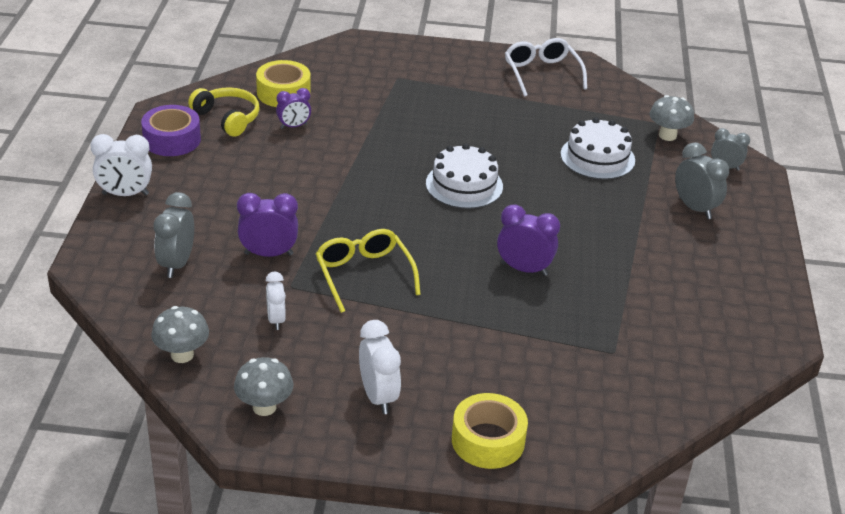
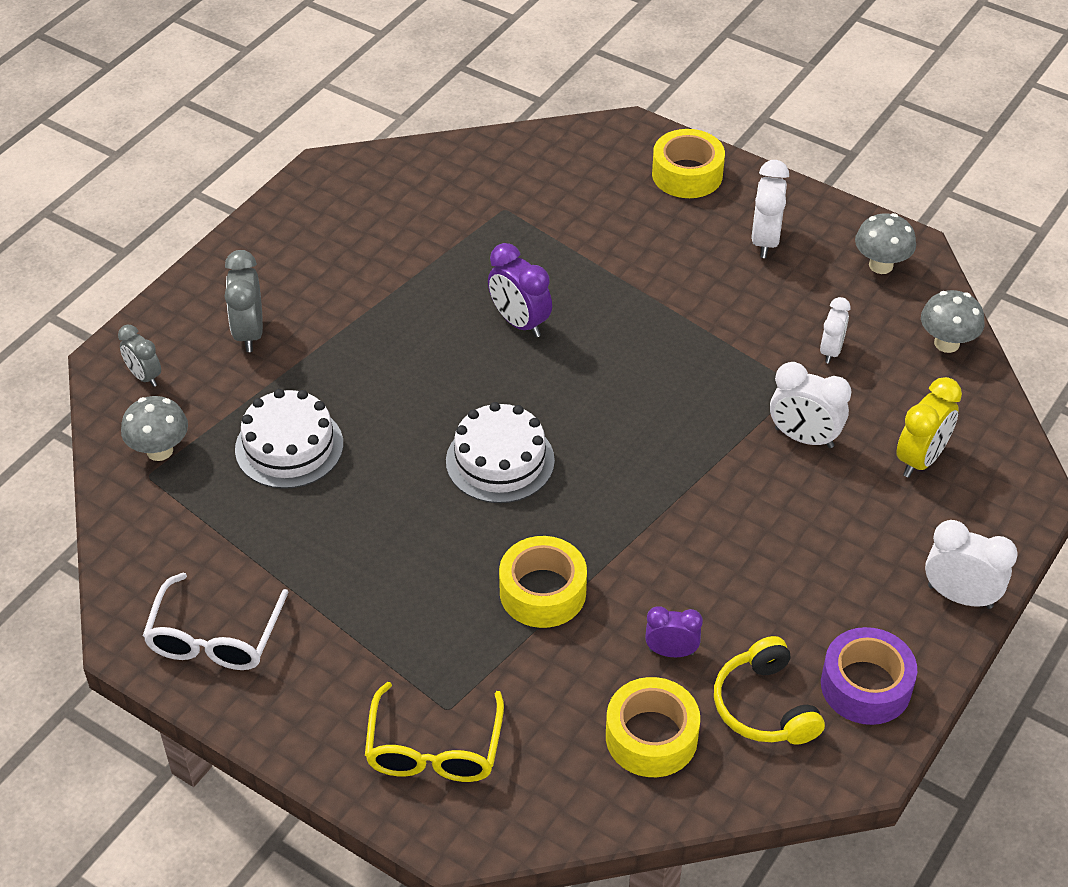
camera: 150 degrees left, 10 degrees up
grey clock [154,192,194,278] -> yellow clock [896,377,962,478]
purple clock [237,193,298,257] -> white clock [770,362,851,448]
yellow glasses [316,229,421,313] -> yellow glasses moved to [365,682,504,782]
none -> yellow tape [499,536,587,628]

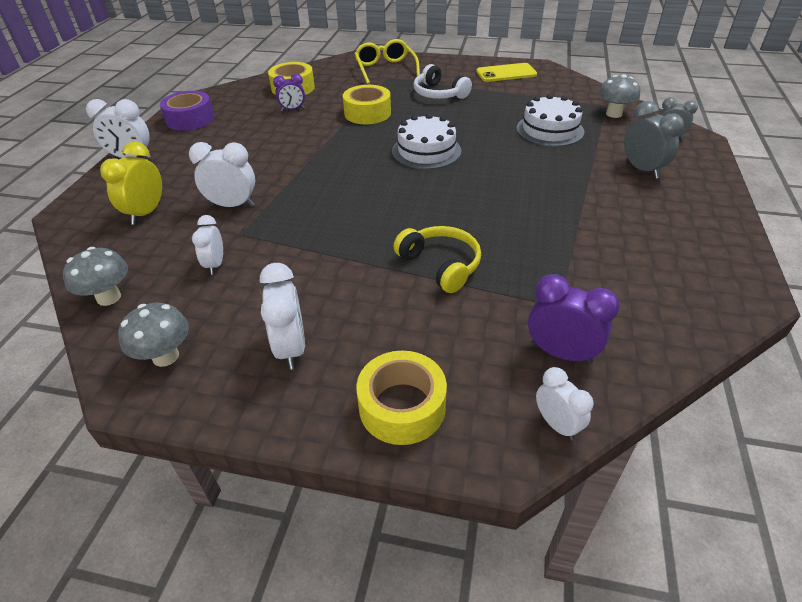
camera: 160 degrees right, 5 degrees down
white glasses [143,573,289,670] -> yellow phone [476,63,537,82]
purple clock [488,243,552,338] -> purple clock moved to [528,274,620,364]
yellow headphones [714,636,825,745] -> yellow headphones moved to [394,226,481,293]
none -> white headphones [414,64,472,99]
none -> white clock [536,367,593,441]

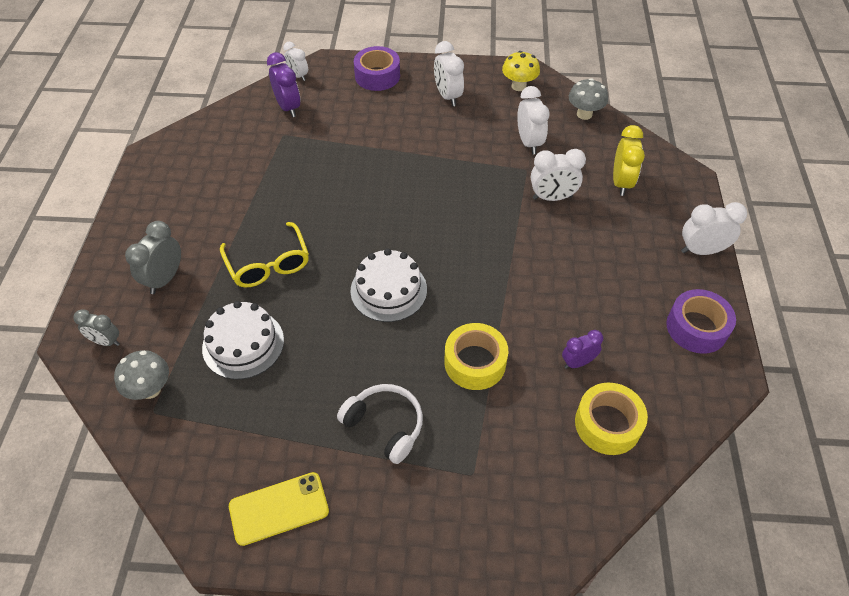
camera: 170 degrees right, 10 degrees up
grey mushroom [118,303,189,367] -> yellow mushroom [502,51,540,91]
white clock [192,215,223,275] -> white clock [517,86,549,154], size x1.52
yellow glasses [354,39,420,84] -> yellow glasses moved to [220,222,309,288]
yellow tape [356,351,447,445] -> purple tape [354,46,400,91]
yellow headphones [394,226,481,293] -> none
purple clock [528,274,620,364] -> purple clock turned 135 degrees counterclockwise [267,52,300,117]
grey clock [624,101,684,179] -> grey clock turned 60 degrees clockwise [125,221,181,294]

